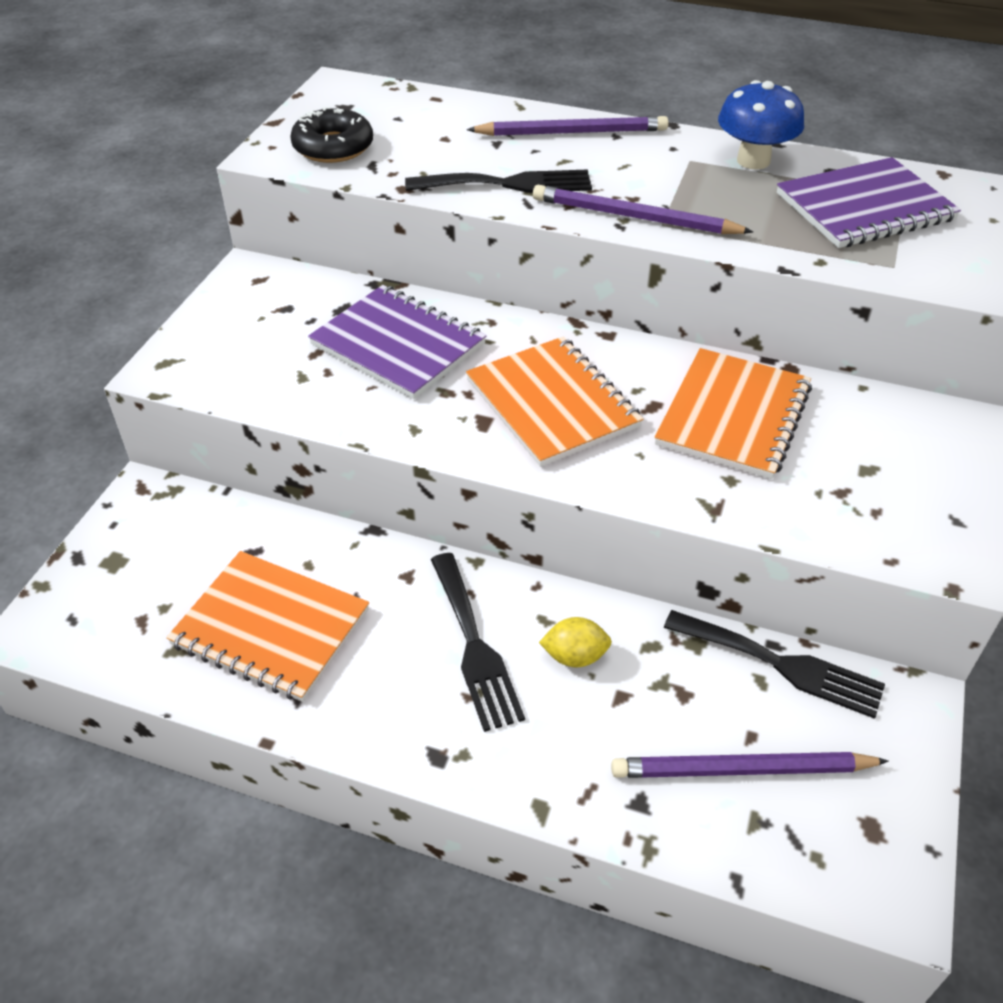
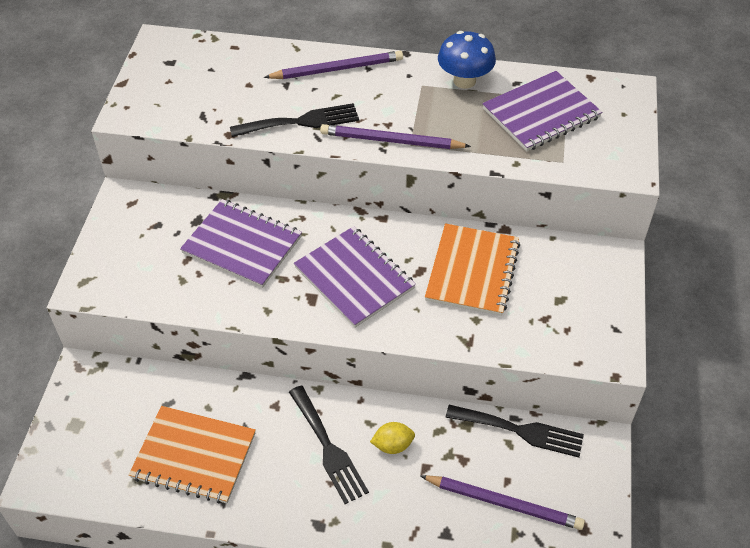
camera: 10 degrees left, 5 degrees up
black donut [290,106,373,163] -> none
orange notebook [466,336,643,467] -> purple notebook [294,226,416,328]
purple pencil [611,752,889,778] -> purple pencil turned 150 degrees counterclockwise [421,475,585,530]

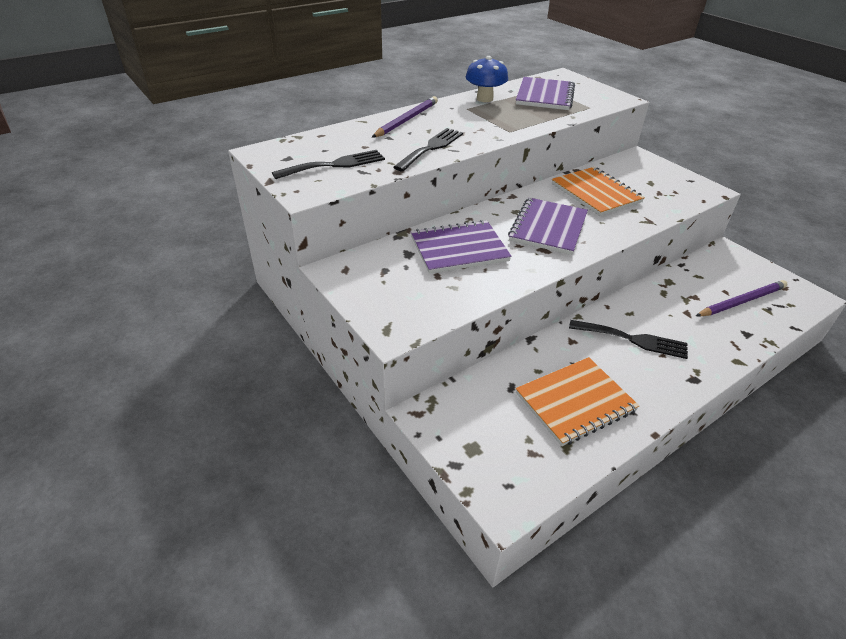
camera: 45 degrees left, 10 degrees down
purple notebook [294,226,416,328] -> purple notebook turned 75 degrees counterclockwise [508,198,588,255]
purple pencil [320,124,471,149] -> none
yellow lemon [370,422,415,454] -> none
black fork [445,405,584,458] -> black fork moved to [272,150,385,179]

